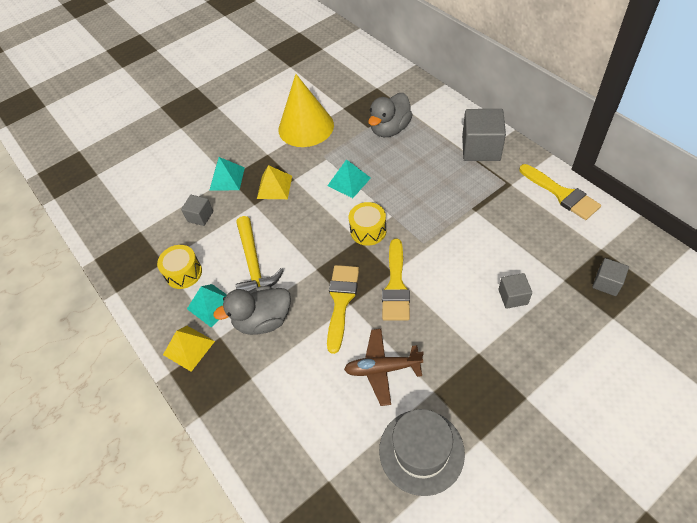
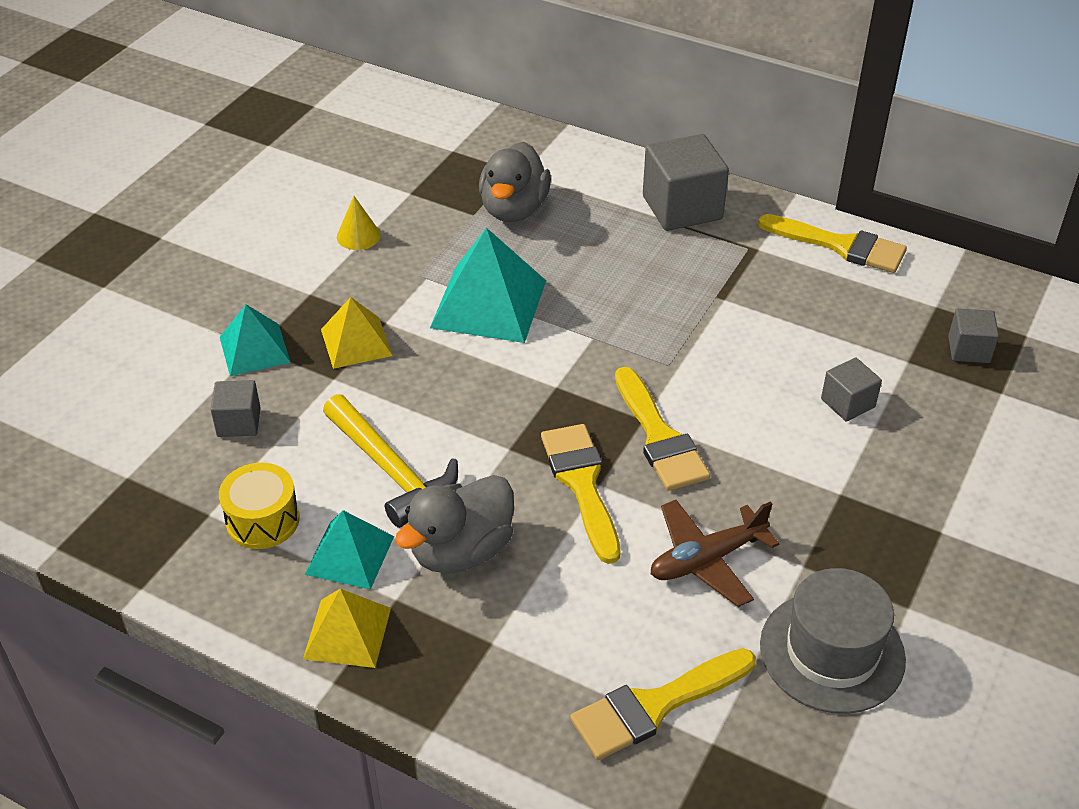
camera: 30 degrees left, 10 degrees down
yellow cone [279,74,334,147] -> yellow cone [337,196,381,250], size x0.41
turquoise pyramid [327,159,371,198] -> turquoise pyramid [430,228,546,343], size x1.64
yellow drum [349,202,386,246] -> none
none -> yellow brush [570,648,756,760]

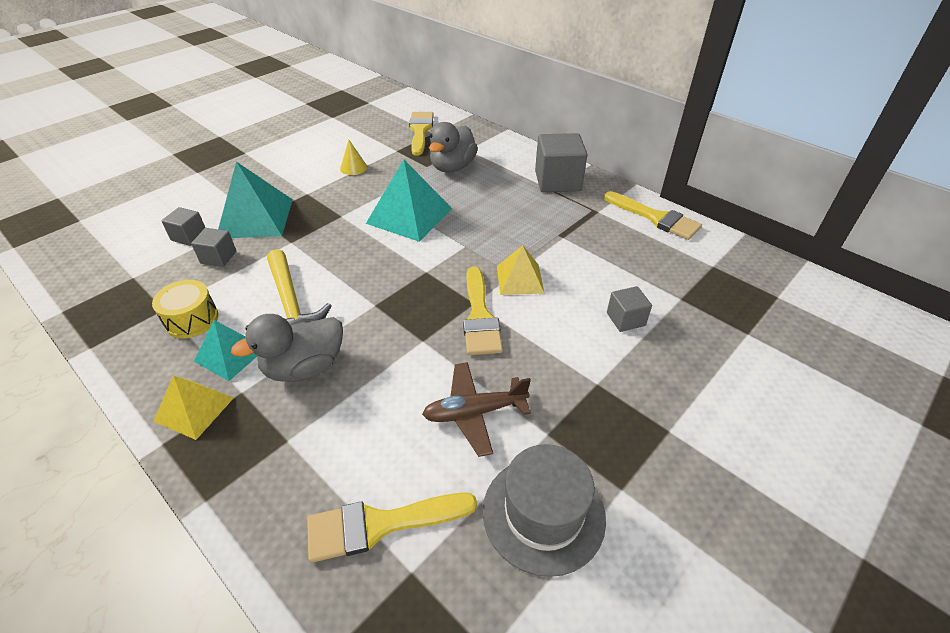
camera: 15 degrees right, 0 degrees up
turquoise pyramid [220,304,291,376] -> turquoise pyramid [218,162,293,238], size x1.64
yellow pyramid [321,297,393,369] -> yellow pyramid moved to [497,245,544,295]
yellow brush [541,424,620,564] -> yellow brush moved to [409,112,434,156]
grey cube [948,308,999,363] -> grey cube moved to [161,207,205,246]

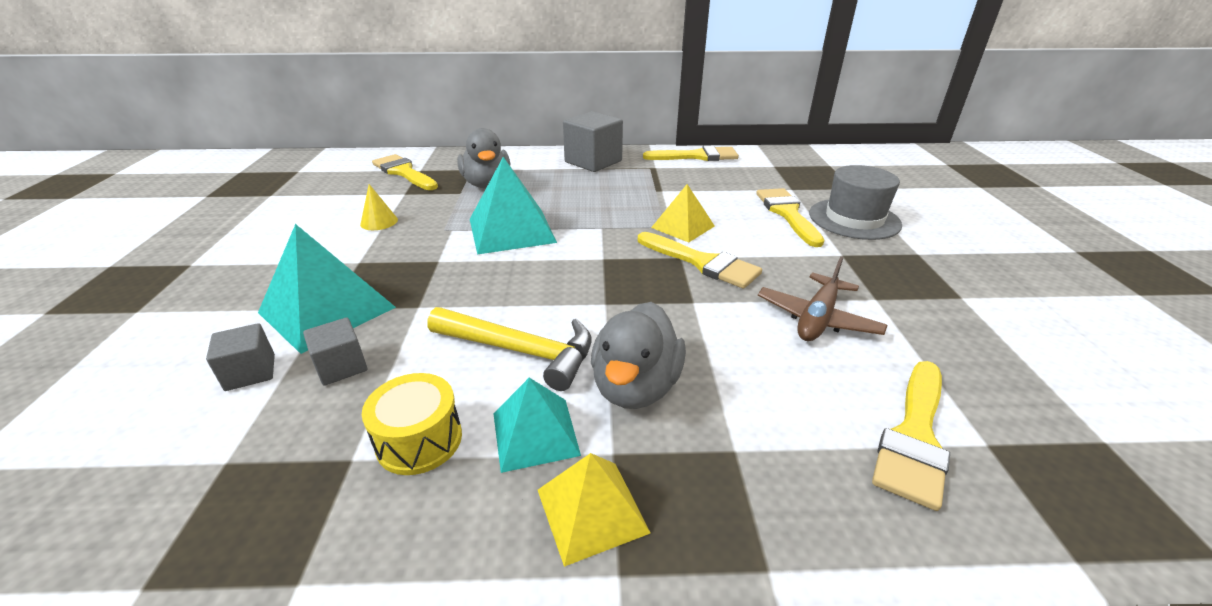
camera: 45 degrees left, 10 degrees down
grey hat [483,444,606,577] -> grey hat moved to [809,165,902,240]
grey cube [607,286,652,332] -> yellow brush [756,188,824,247]

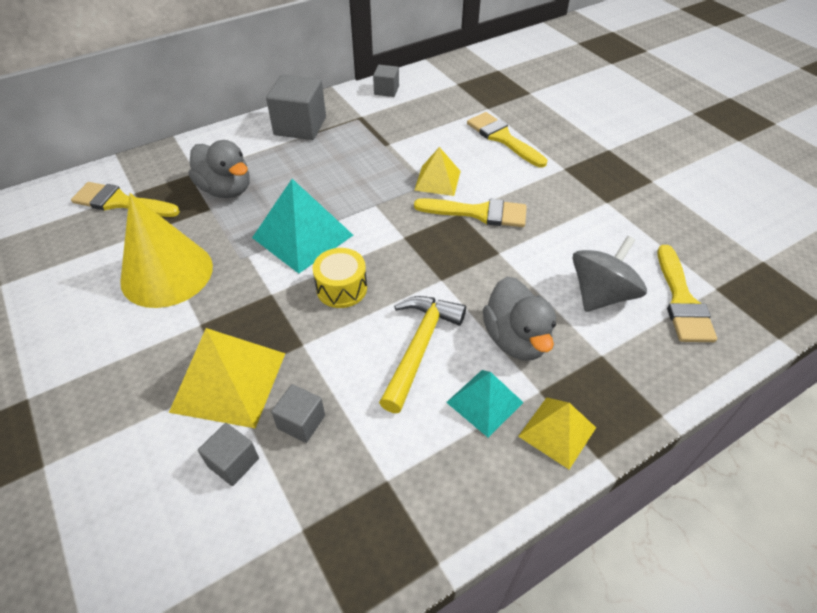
camera: 30 degrees left, 15 degrees up
turquoise pyramid [258,224,396,354] -> yellow pyramid [169,328,286,428]
yellow cone [360,184,398,230] -> yellow cone [120,193,213,308], size x2.44
yellow drum [362,373,462,475] -> yellow drum moved to [312,248,367,308]
yellow hammer [427,307,592,391] -> yellow hammer turned 60 degrees counterclockwise [379,296,466,413]
yellow brush [643,146,739,161] -> grey cube [373,65,399,97]
brown plane [758,256,888,341] -> none
grey hat [809,165,902,240] -> none
none -> grey spinning top [572,236,647,312]

